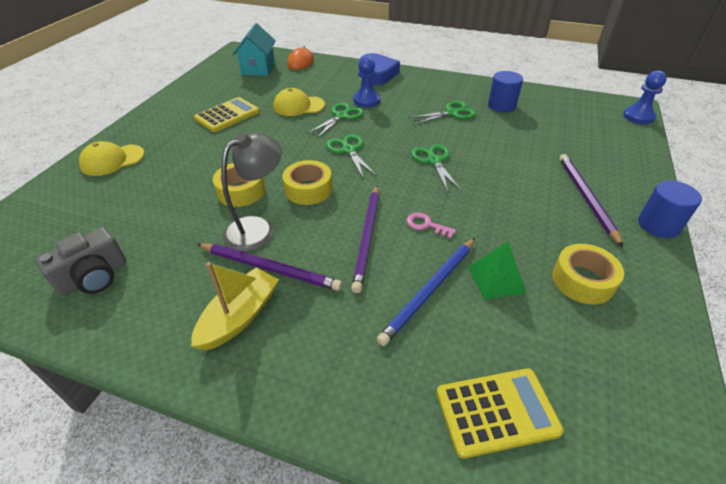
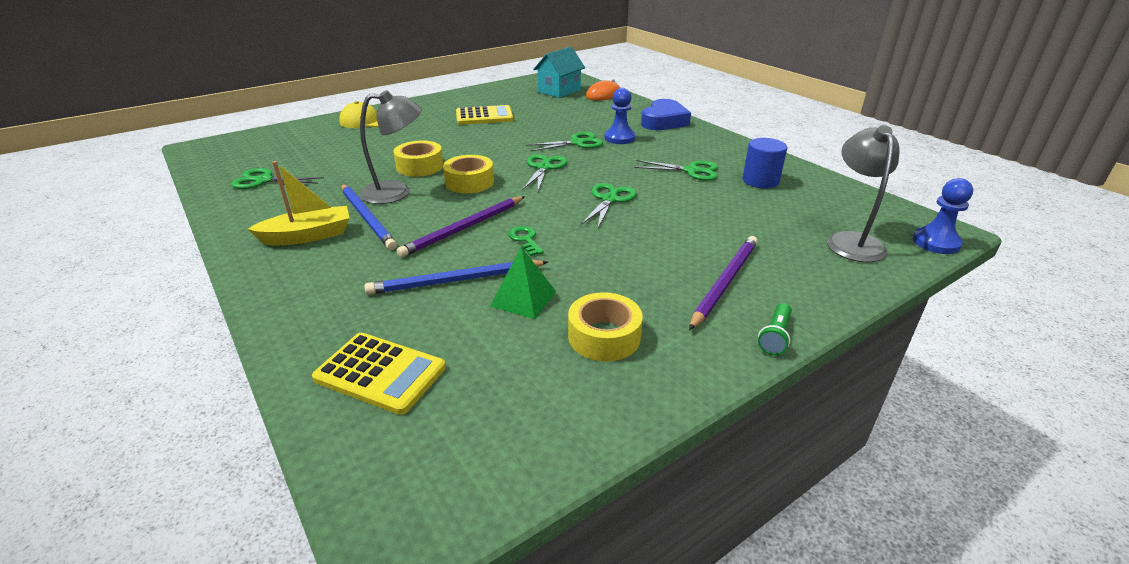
camera: 35 degrees right, 10 degrees down
grey camera [36,227,126,296] -> green scissors [231,168,324,189]
purple pencil [197,243,342,291] -> blue pencil [342,184,397,250]
yellow cap [274,88,325,116] -> none
pink key [406,212,456,239] -> green key [508,226,544,256]
blue cylinder [638,180,702,238] -> green flashlight [758,303,792,355]
none -> grey lamp [827,125,900,262]

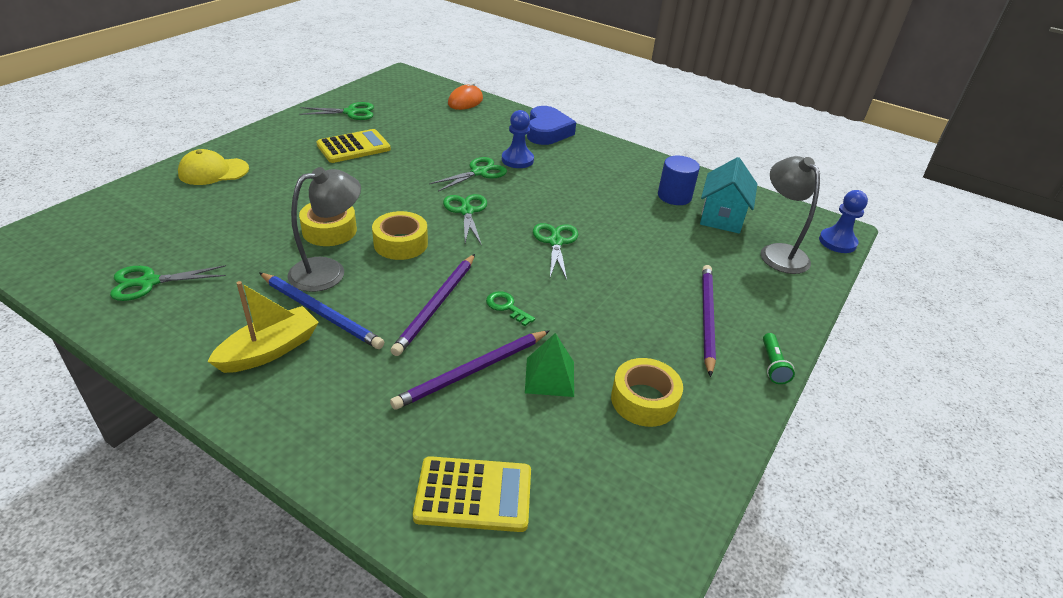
camera: 25 degrees left, 5 degrees up
blue pencil [364,260,548,295] -> purple pencil [390,330,550,410]
turquoise house [533,47,585,98] -> turquoise house moved to [700,157,757,233]
green scissors [634,160,718,181] -> green scissors moved to [299,102,374,120]

